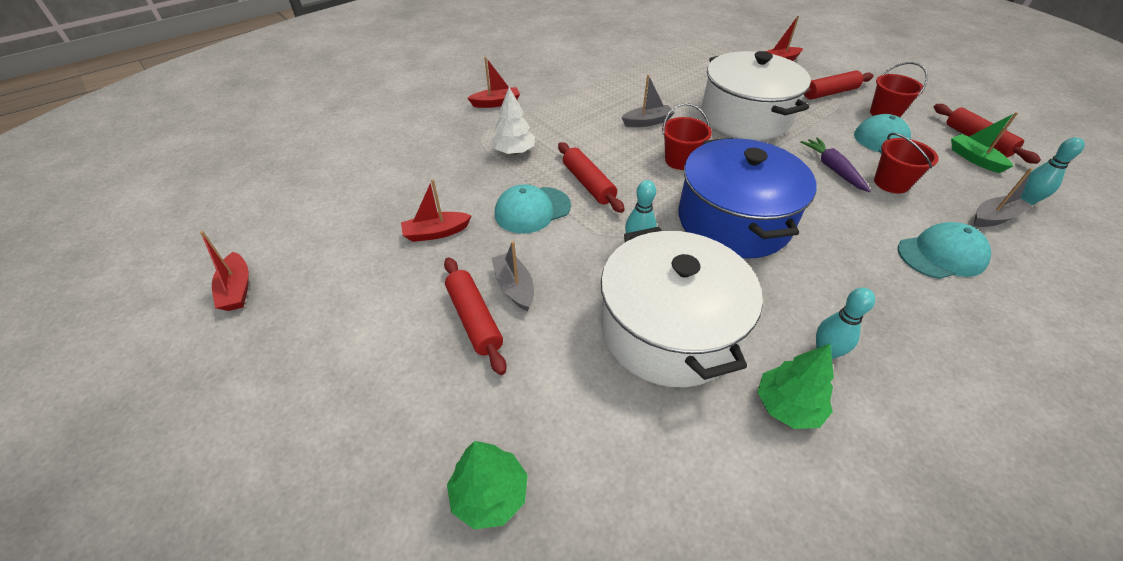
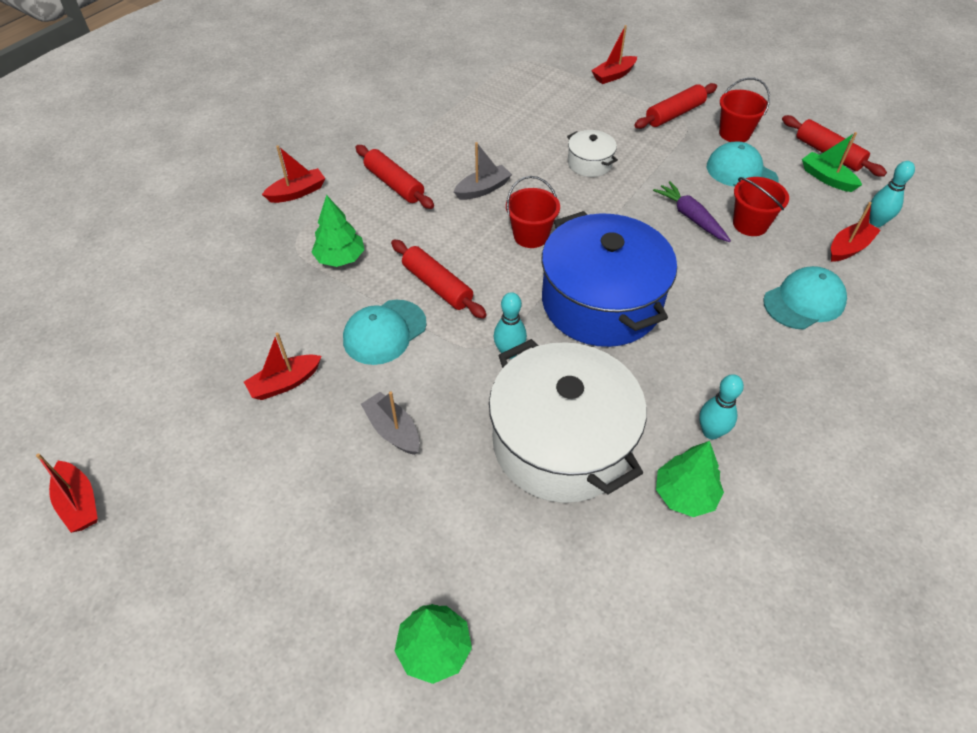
camera: 15 degrees left, 5 degrees up
red rolling pin [444,257,507,375] -> red rolling pin moved to [355,145,434,209]
white tree [491,87,535,155] -> green tree [311,195,365,267]
white pot [701,51,811,140] -> white pot [567,130,618,177], size x0.44
grey boat [974,168,1033,227] -> red boat [831,202,881,262]

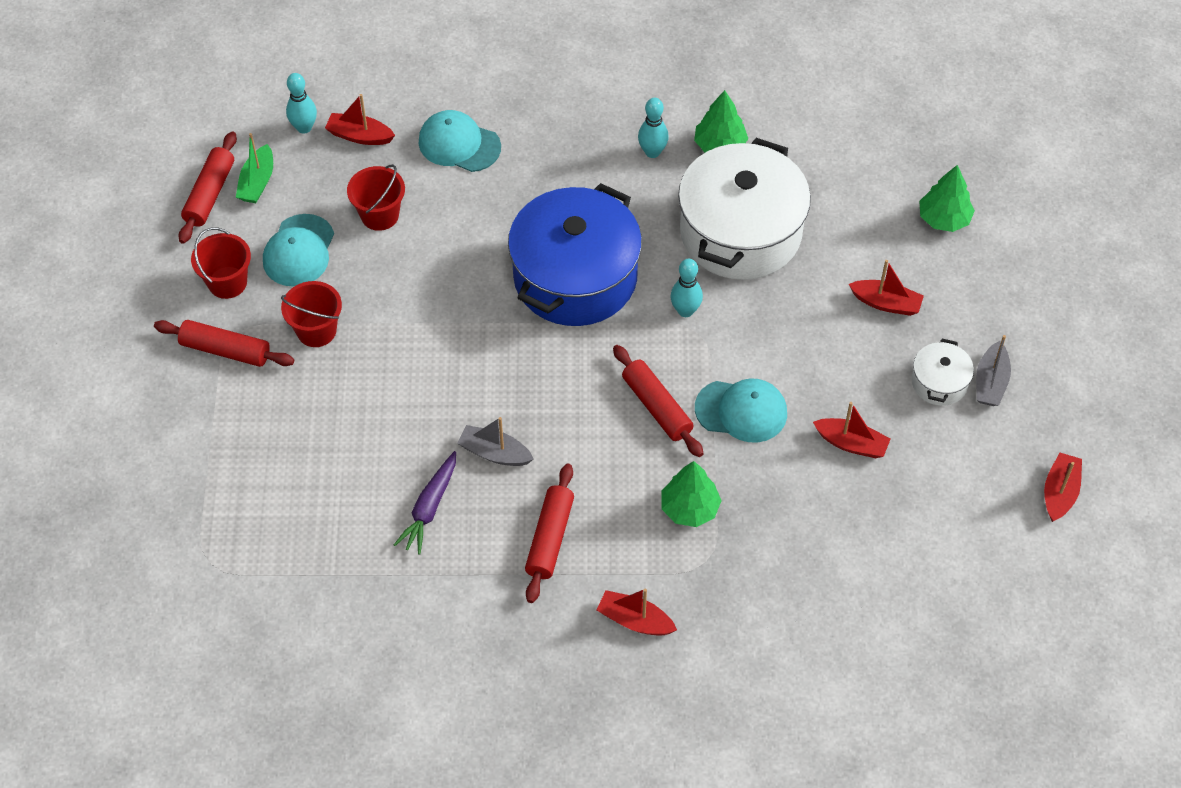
camera: 125 degrees left, 5 degrees up
grey boat [361,391,420,455] -> grey boat moved to [976,335,1011,406]
red rolling pin [391,239,487,319] -> red rolling pin turned 45 degrees counterclockwise [613,345,704,457]
red bucket [506,176,560,248] -> red bucket moved to [281,281,342,347]
white pot [567,130,618,177] -> white pot moved to [912,339,974,406]
red boat [591,25,637,84] -> red boat moved to [849,260,924,316]
purple carrot [653,181,731,242] -> purple carrot moved to [394,451,456,555]

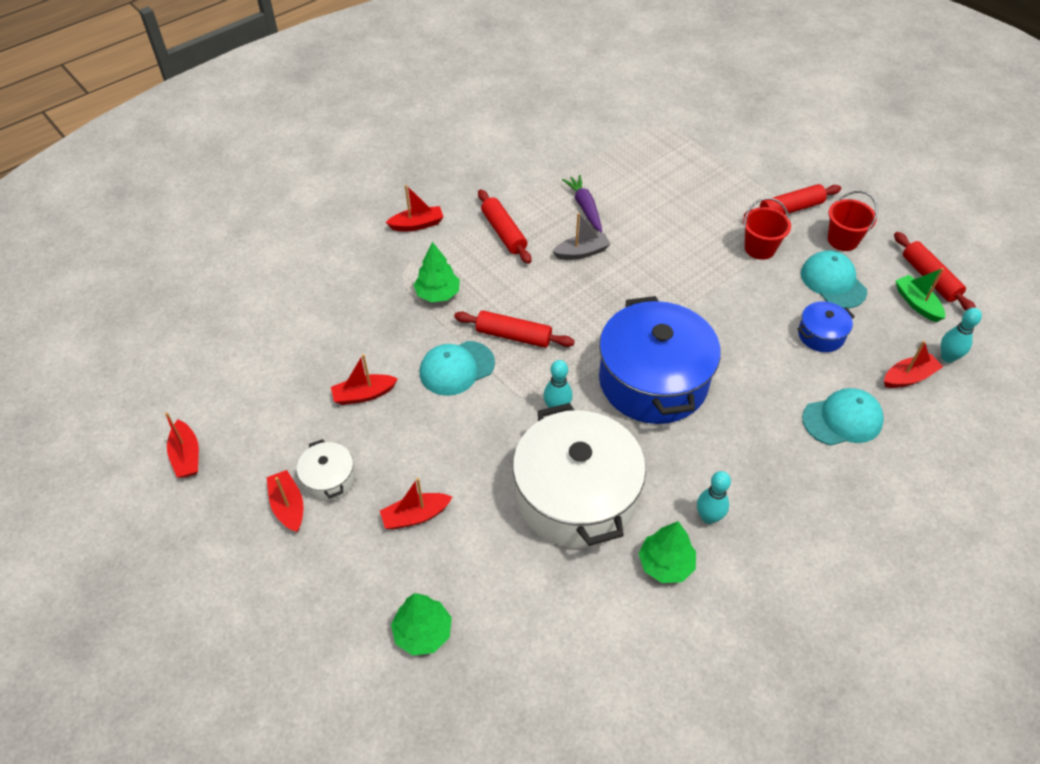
camera: 140 degrees right, 5 degrees down
red bucket [347,164,405,231] -> blue pot [798,301,855,352]
grey boat [976,335,1011,406] -> red boat [267,470,303,533]

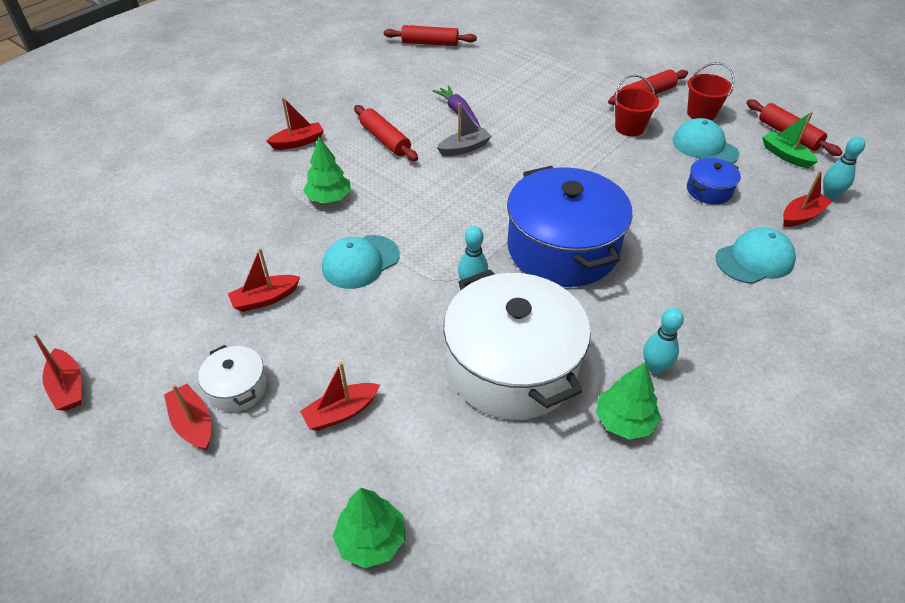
camera: 10 degrees left, 5 degrees down
red rolling pin [454,310,575,348] -> red rolling pin moved to [384,25,477,46]

